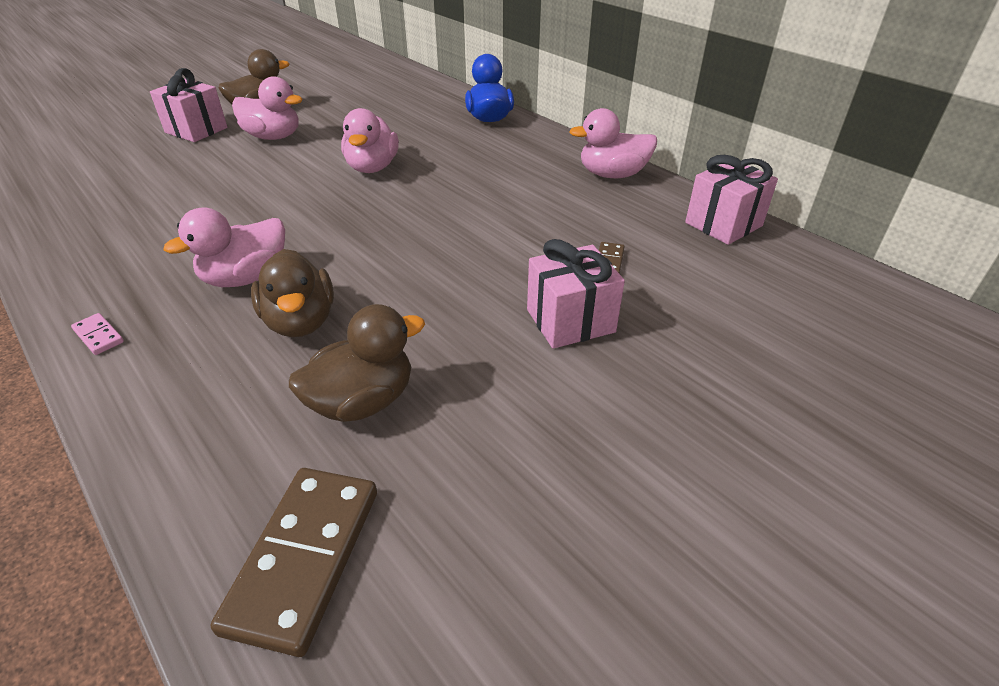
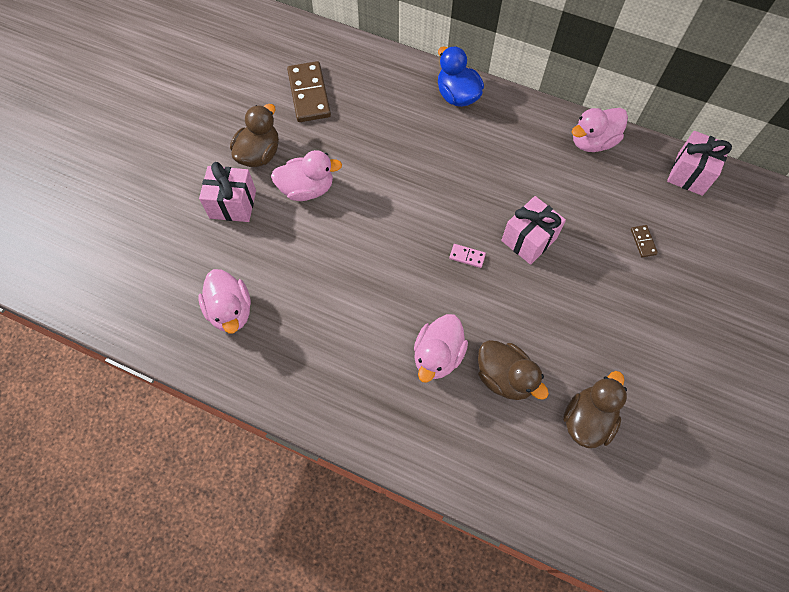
camera: 25 degrees left, 25 degrees up
pink domino [71,313,124,355] -> pink domino moved to [449,244,486,268]
brown domino [211,468,377,657] -> brown domino moved to [287,61,331,122]
pink duck [341,108,399,173] -> pink duck moved to [198,269,251,334]
pink gift [527,239,625,349] -> pink gift moved to [501,196,566,265]

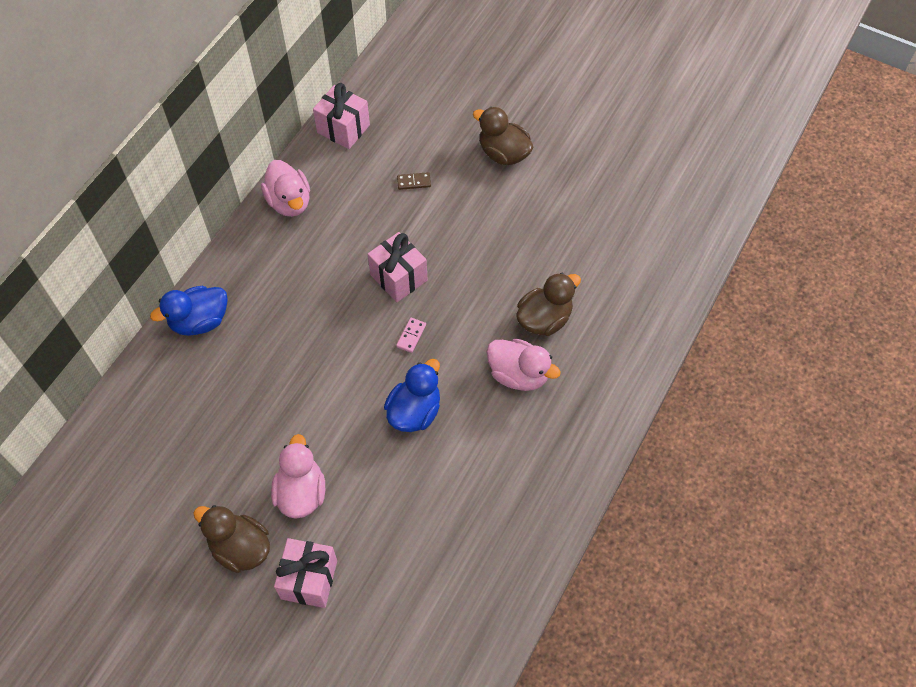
camera: 85 degrees left, 5 degrees down
pink duck [198,269,251,334] -> none
brown domino [287,61,331,122] -> none
brown duck [563,371,627,448] -> brown duck moved to [473,107,534,165]
none -> blue duck [384,359,440,432]

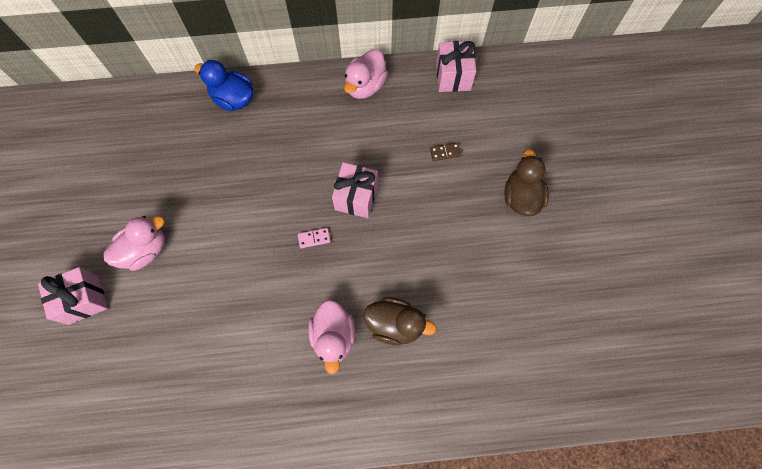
camera: 55 degrees right, 10 degrees up
brown duck [193,505,270,573] -> none
blue duck [384,359,440,432] -> none
brown domino [397,172,431,190] -> brown domino turned 60 degrees counterclockwise [430,143,462,161]

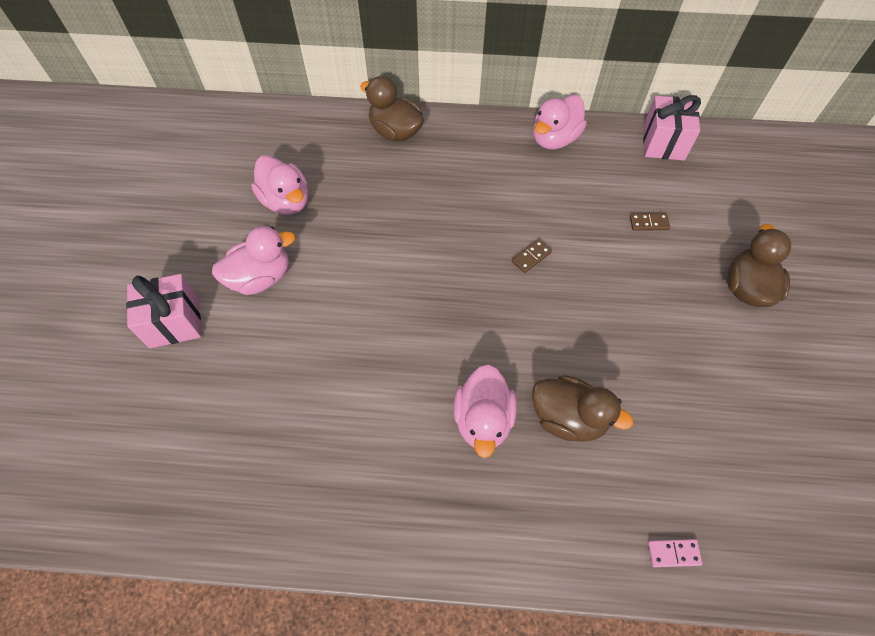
camera: 10 degrees right, 10 degrees down
blue duck [194,60,254,111] -> brown duck [360,76,424,142]
pink domino [298,228,331,248] -> pink domino moved to [648,539,702,567]
pink gift [332,162,378,218] -> brown domino [512,239,552,273]
none -> pink duck [251,155,308,215]

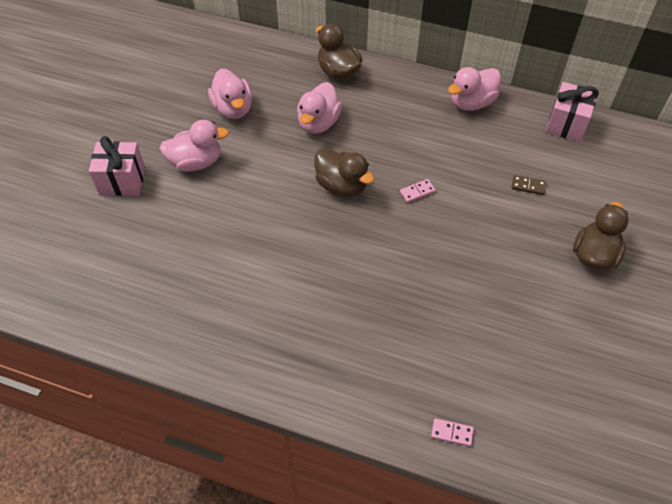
camera: 15 degrees right, 5 degrees down
pink duck [454,364,517,458] -> pink duck moved to [297,82,342,134]
brown domino [512,239,552,273] -> pink domino [400,179,436,203]
brown duck [532,375,633,442] -> brown duck moved to [314,148,374,197]

